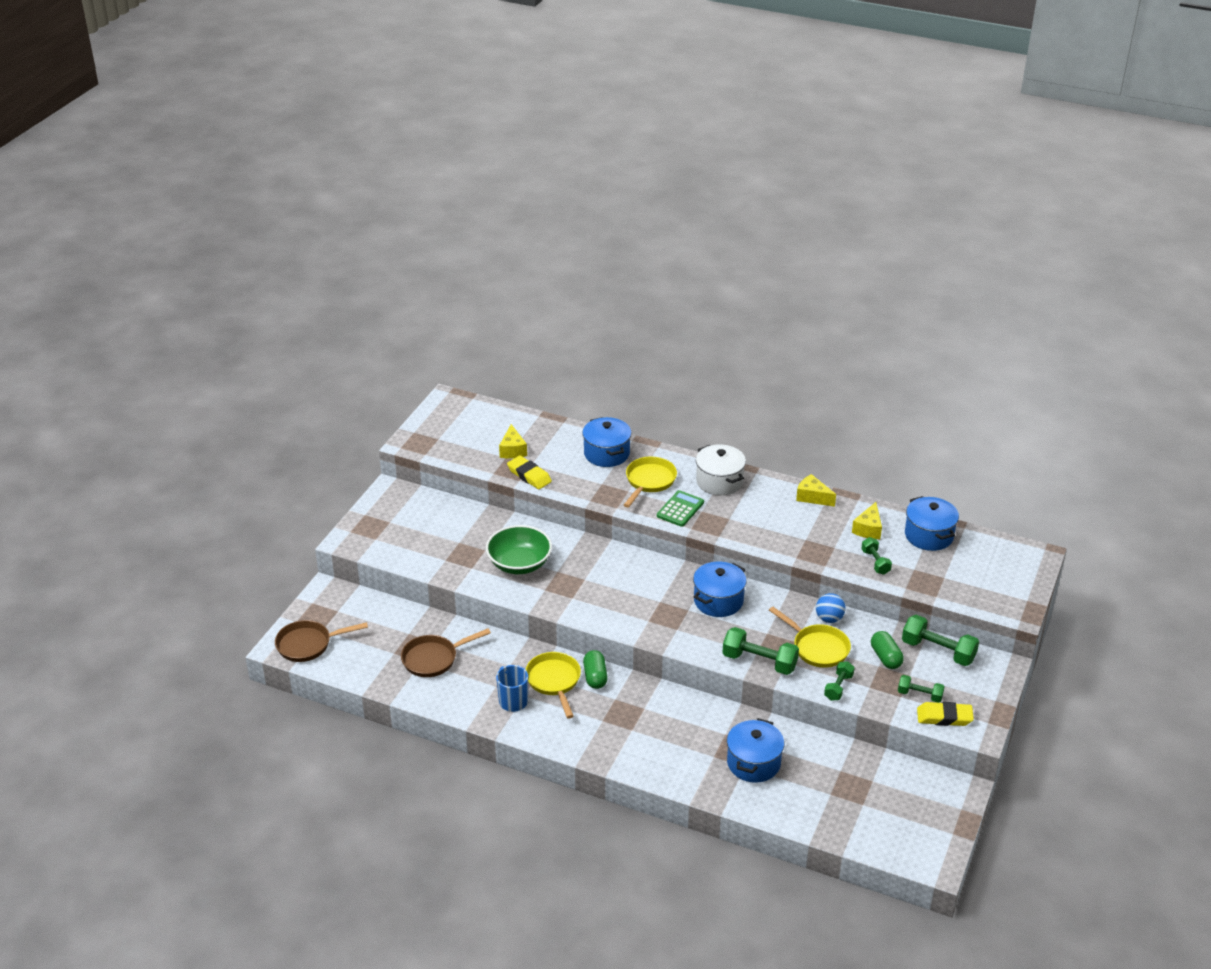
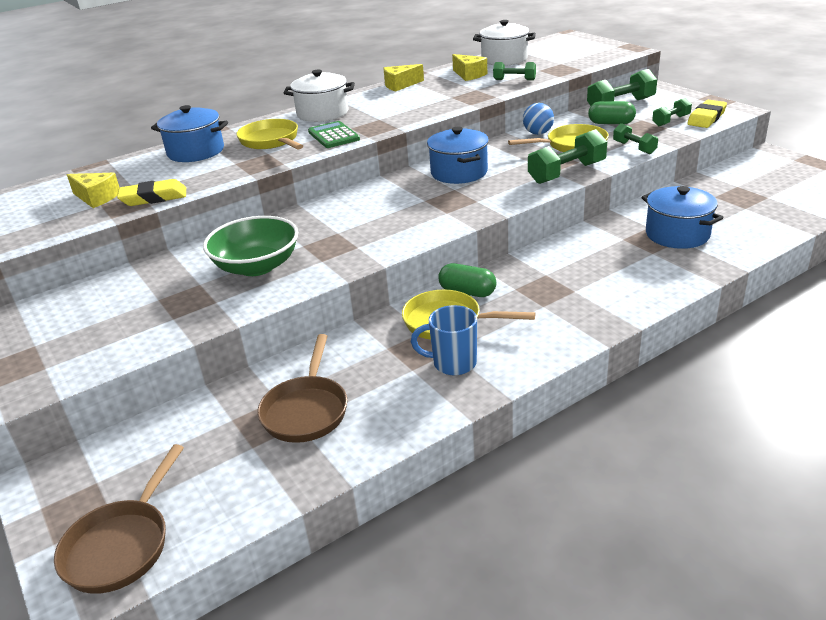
camera: 55 degrees left, 5 degrees down
blue pot [905,496,959,551] -> white pot [473,20,536,66]

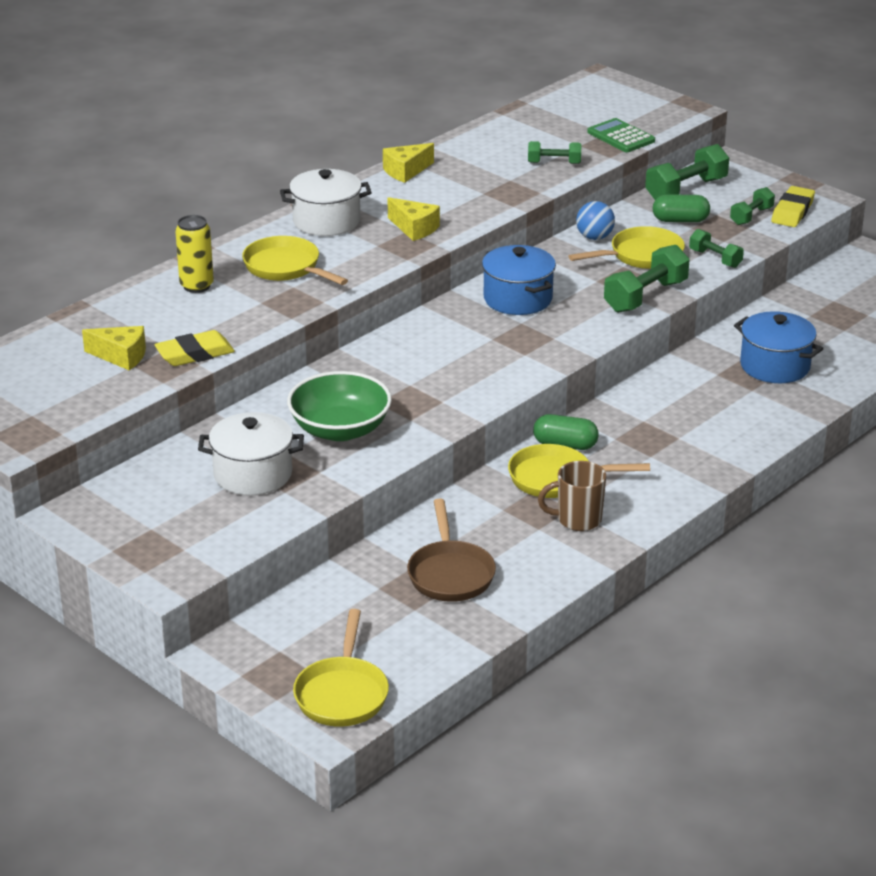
camera: 15 degrees left, 0 degrees up
brown pan [54,444,184,594] -> yellow pan [293,609,389,727]
blue pot [151,105,228,162] -> yellow can [175,215,214,293]
green calculator [308,121,360,148] -> green calculator moved to [587,118,655,152]
blue mug [411,305,477,375] -> brown mug [538,461,606,531]
yellow cheese [452,54,487,81] -> yellow cheese moved to [388,197,440,241]
white pot [473,20,536,66] -> white pot moved to [198,412,304,496]

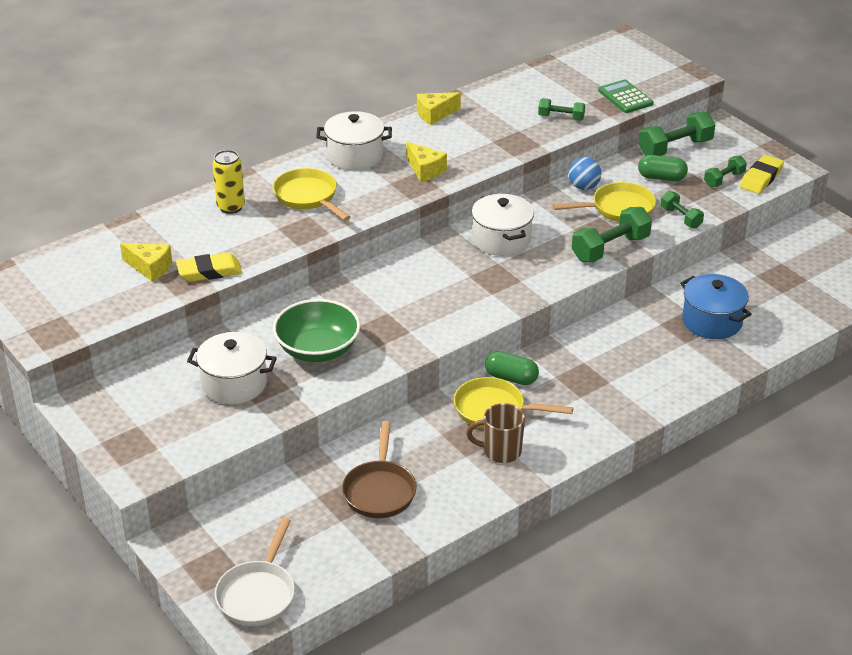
camera: 10 degrees right, 5 degrees up
yellow pan [293,609,389,727] -> white pan [215,518,295,626]
blue pot [482,245,556,315] -> white pot [472,194,534,256]

